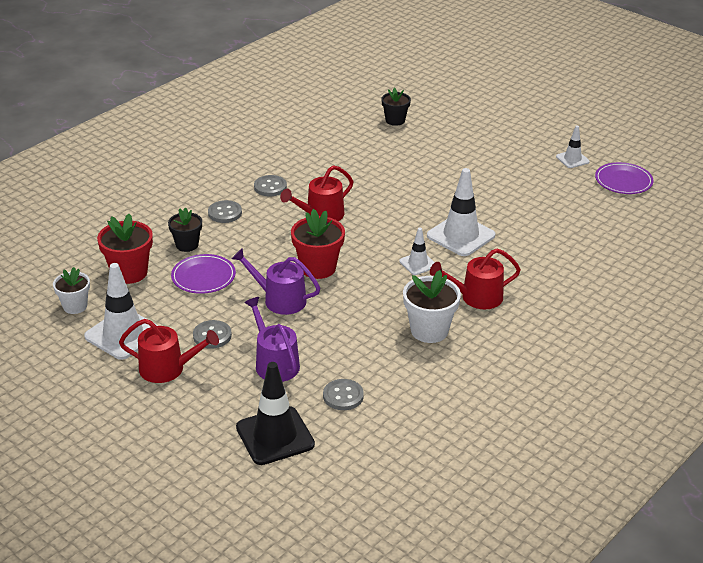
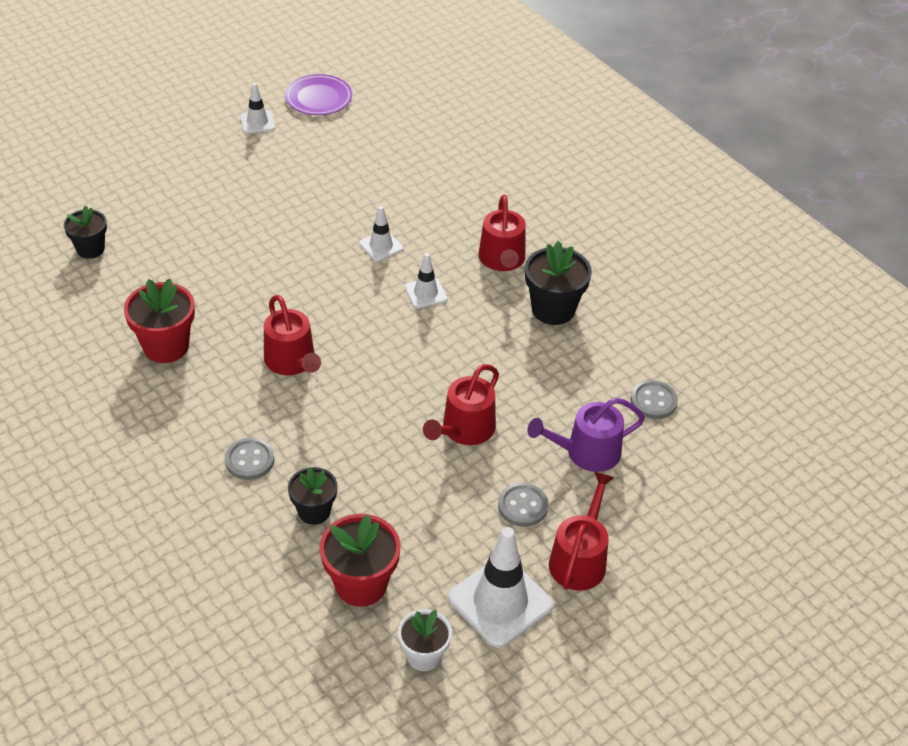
camera: 80 degrees left, 10 degrees up
purple plate [171,254,236,294] -> none
purple watering can [232,248,320,315] -> red watering can [423,364,499,445]
black traffic cone [236,362,315,465] -> none
grey button [254,175,287,196] -> none
red flower pot [291,209,345,279] -> red flower pot moved to [124,279,195,363]
white flower pot [403,270,461,343] -> black flower pot [525,241,592,325]
white traffic cone [427,168,495,256] -> white traffic cone [359,206,403,262], size x0.54

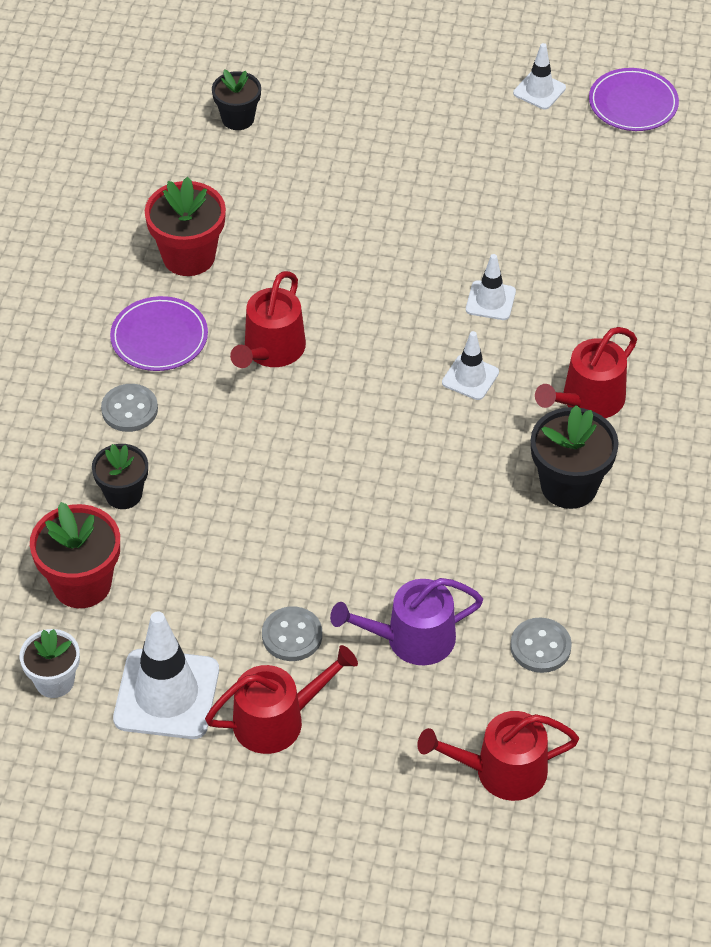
camera: 50 degrees right, 5 degrees up
red watering can [423,364,499,445] -> red watering can moved to [417,711,579,801]
purple watering can [527,397,645,472] -> purple watering can turned 45 degrees counterclockwise [330,578,483,665]
none -> purple plate [110,296,208,371]

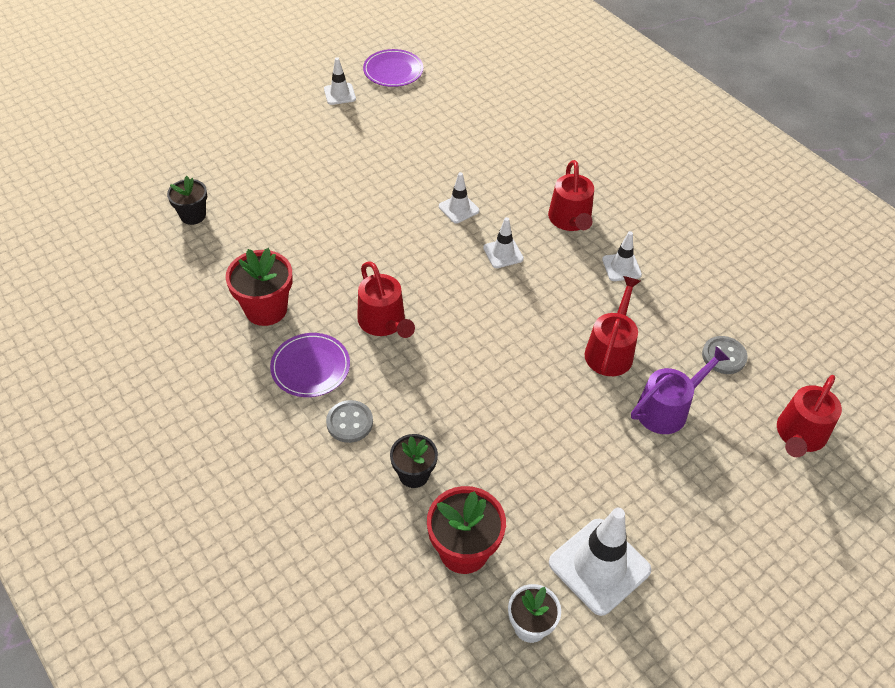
camera: 50 degrees left, 0 degrees up
red watering can [205,645,358,754] -> red watering can moved to [585,276,640,376]
grey button [262,606,322,661] -> none
purple watering can [330,578,483,665] -> purple watering can turned 150 degrees counterclockwise [631,346,730,434]
black flower pot [531,405,619,509] -> white traffic cone [602,231,642,281]

